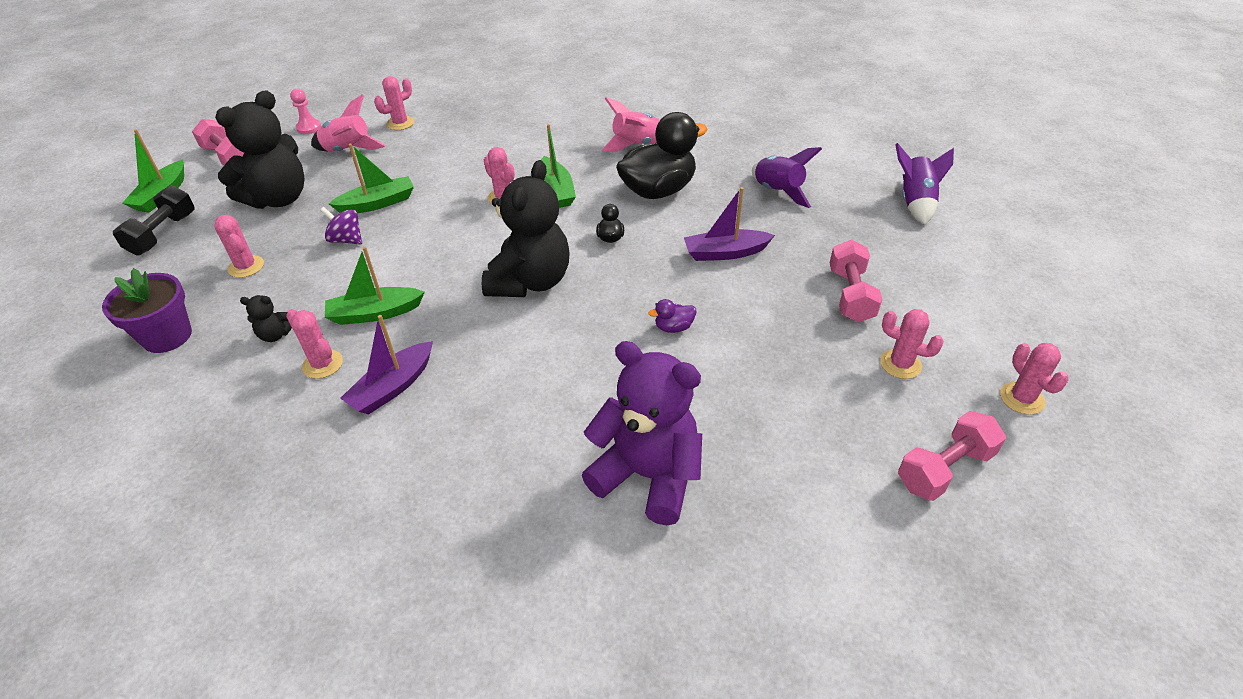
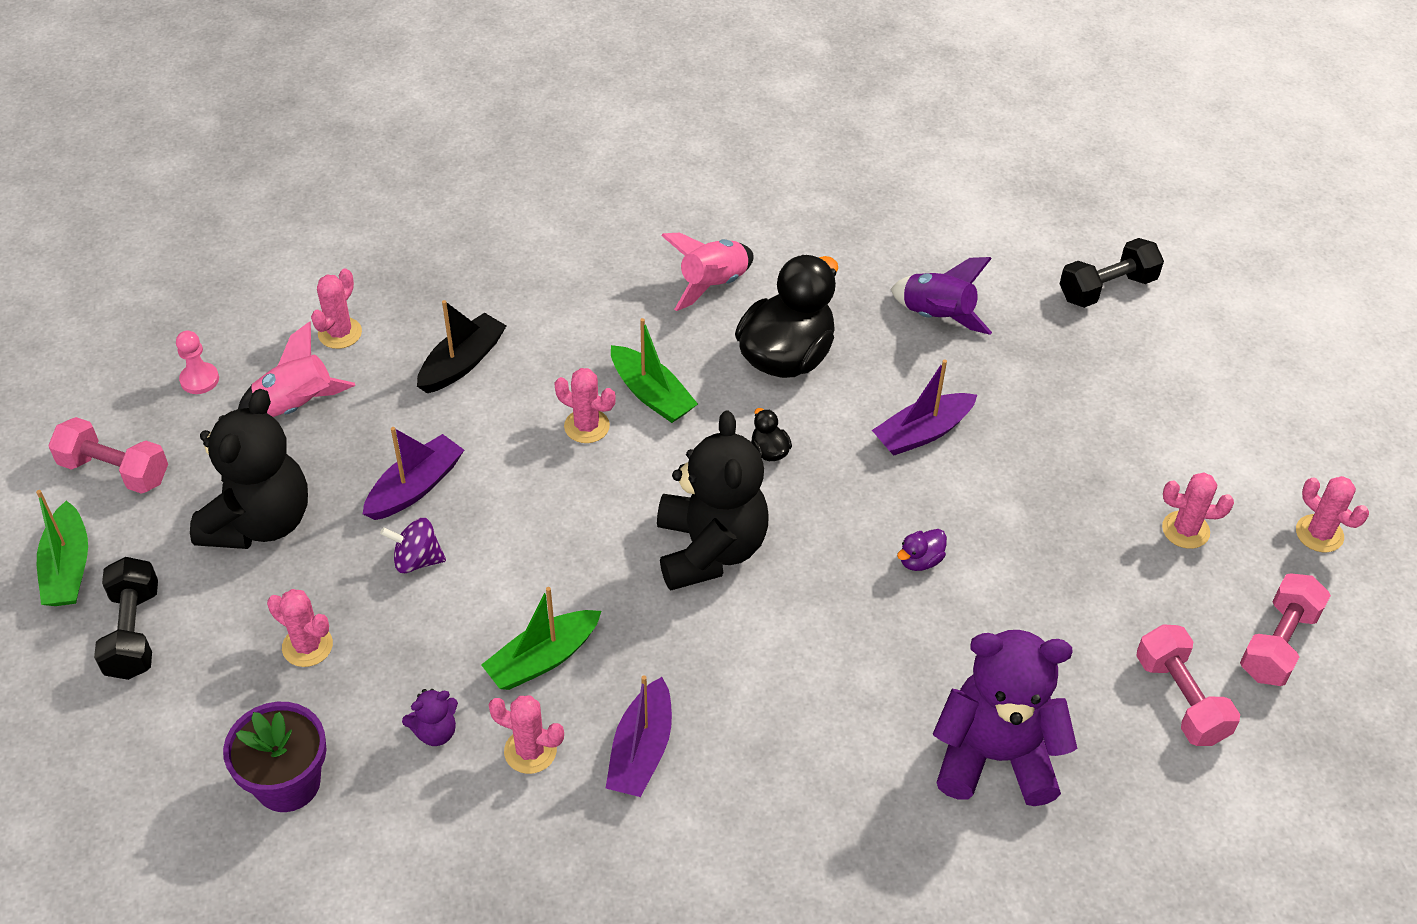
camera: 25 degrees left, 5 degrees up
black teddy bear [240,295,292,342] -> purple teddy bear [402,689,458,746]
green boat [329,144,414,213] -> purple boat [363,427,464,520]
pink dumbbell [830,240,882,323] -> pink dumbbell moved to [1136,624,1240,746]
purple rocket [895,143,954,225] -> black dumbbell [1060,238,1164,308]
none -> black boat [417,300,506,393]

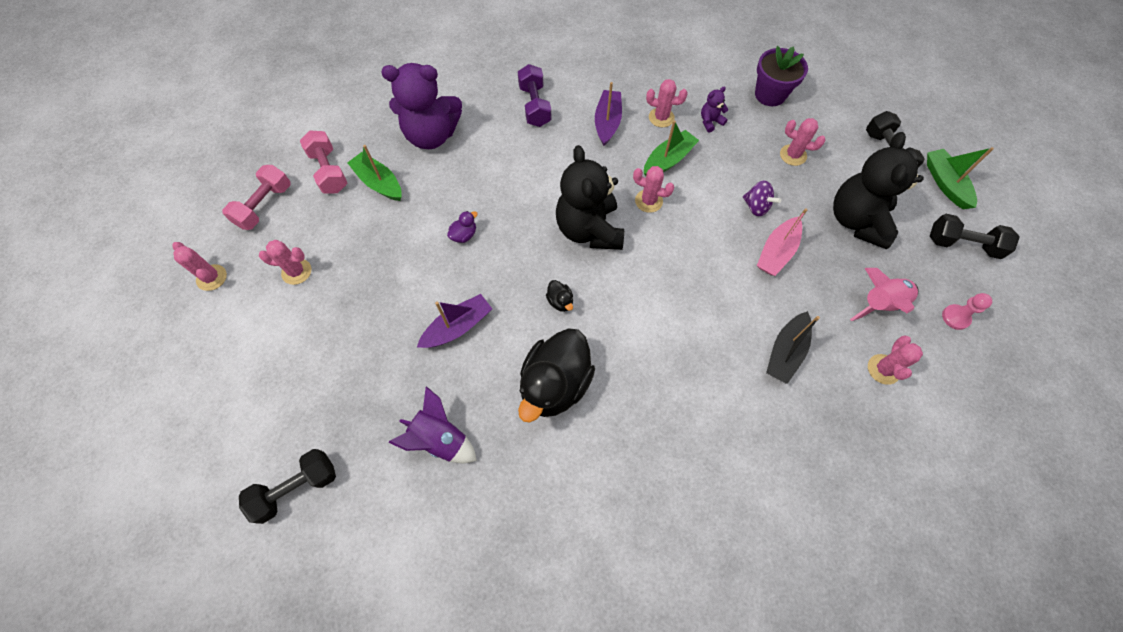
camera: 175 degrees right, 15 degrees up
pink dumbbell [48,417,168,494] -> black dumbbell [930,214,1020,259]
purple boat [363,427,464,520] -> pink boat [757,208,807,276]
purple spinning top [380,518,446,573] -> purple spinning top turned 45 degrees clockwise [743,180,781,217]
pink cactus [554,368,616,443] -> pink cactus moved to [633,166,674,213]
green boat [611,318,698,423] -> green boat moved to [347,145,402,201]
pink rocket [661,233,754,311] -> none
none -> purple dumbbell [518,64,551,127]

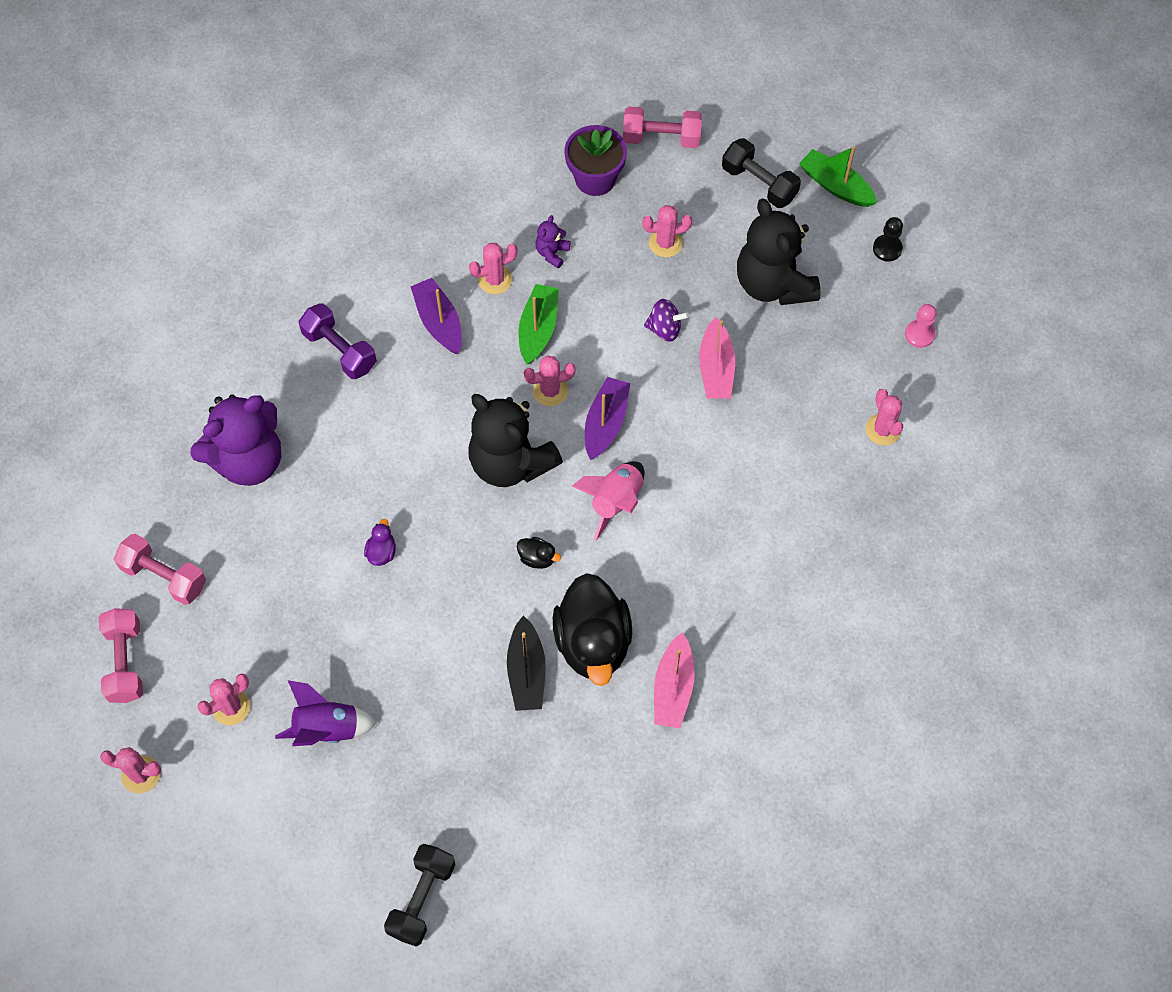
camera: 35 degrees left, 0 degrees up
green boat [347,145,402,201] -> none
purple rocket [388,386,477,463] -> purple rocket moved to [275,680,377,746]
purple boat [417,294,492,348] -> purple boat moved to [585,377,630,460]
black boat [766,311,820,384] -> black boat moved to [507,615,546,711]
pink rocket [850,268,919,321] -> pink rocket moved to [572,461,644,541]
black dumbbell [930,214,1020,259] -> black pawn [873,217,903,262]
none -> pink dumbbell [623,107,702,148]
none -> pink boat [654,632,695,728]

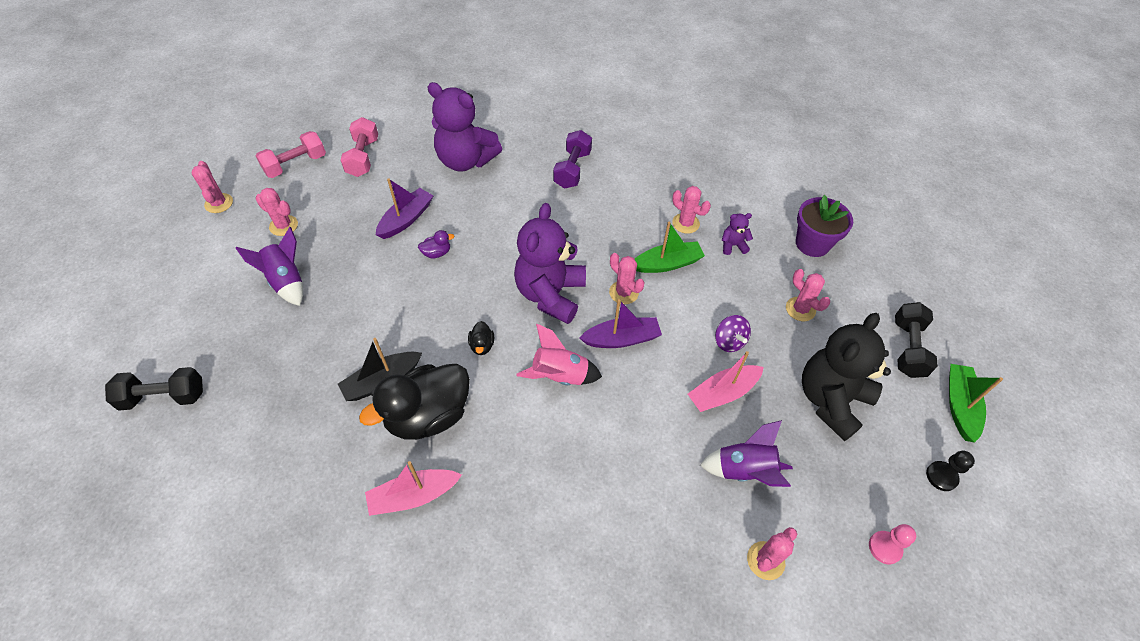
camera: 60 degrees right, 10 degrees down
purple boat [410,278,462,354] -> purple boat moved to [376,178,433,239]
black teddy bear [468,394,563,487] -> purple teddy bear [514,203,586,324]
pink dumbbell [623,107,702,148] -> none
none -> purple rocket [700,420,793,487]

